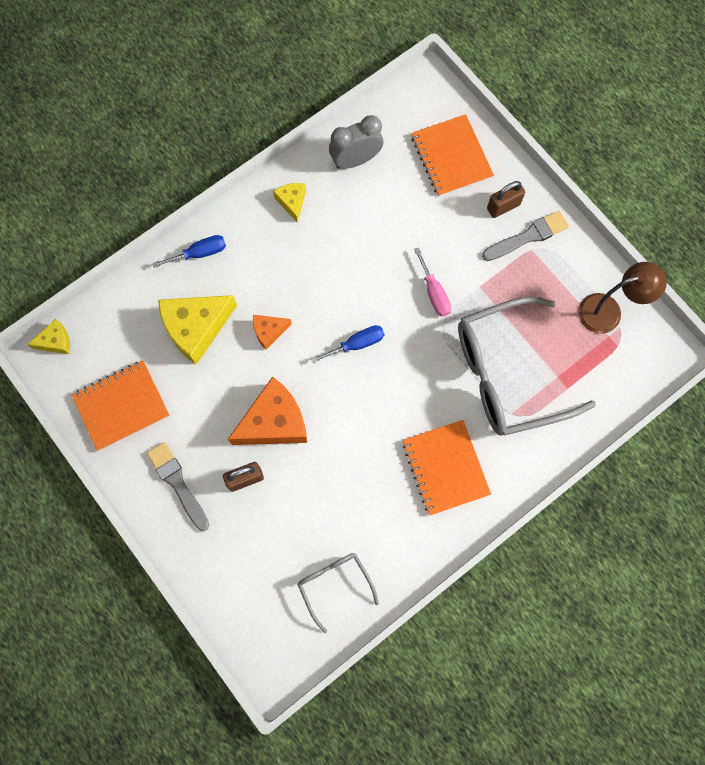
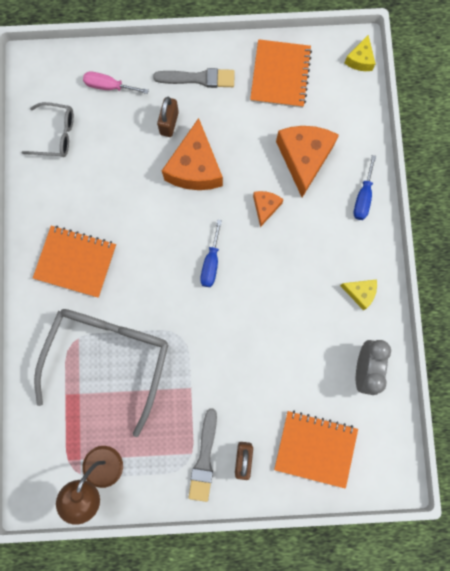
camera: 125 degrees right, 5 degrees up
yellow cheese [158,295,237,365] -> orange cheese [276,126,339,197]
pink screwdriver [414,247,451,317] -> pink screwdriver moved to [83,71,149,94]

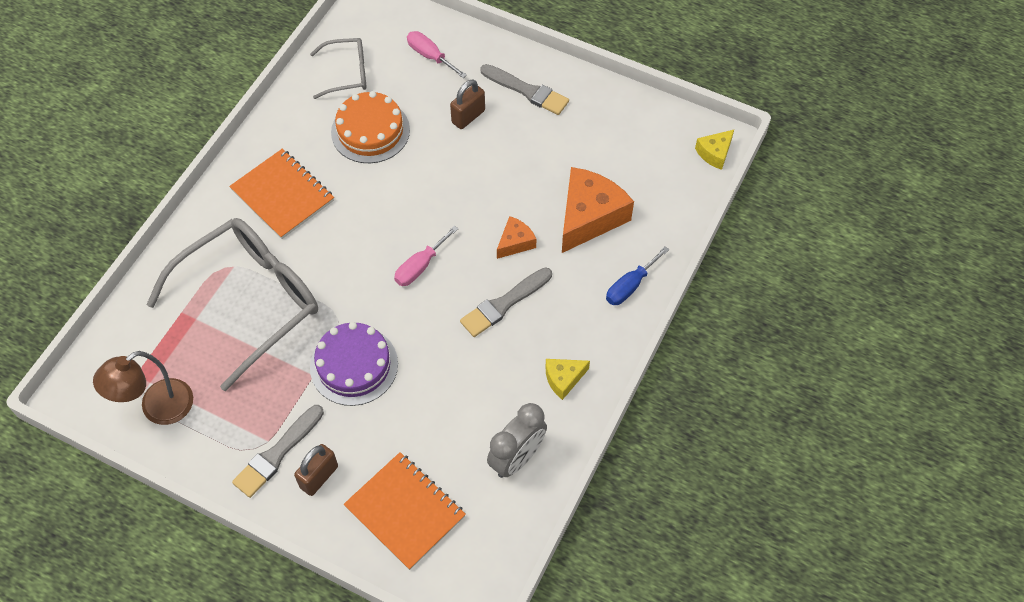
camera: 30 degrees right, 20 degrees down
grey glasses [22,102,74,157] -> grey glasses turned 45 degrees counterclockwise [310,38,366,99]
orange cheese [162,118,223,190] -> none
blue screwdriver [200,220,222,287] -> pink screwdriver [394,225,459,286]
orange notebook [250,39,312,108] -> none
yellow cheese [340,279,377,310] -> yellow cheese turned 105 degrees clockwise [545,359,590,400]
none -> purple cake [310,322,398,406]
none -> orange cake [331,91,410,163]
none -> grey brush [460,268,552,337]

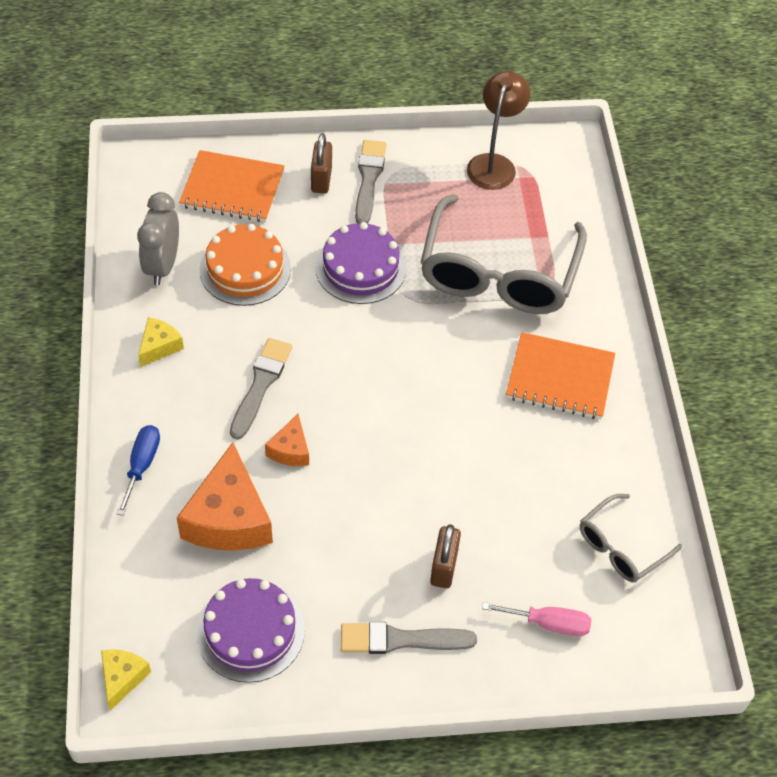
camera: 145 degrees right, 5 degrees down
orange cake [331,91,410,163] -> orange cake moved to [199,224,291,306]
pink screwdriver [394,225,459,286] -> none
none -> purple cake [196,578,305,683]

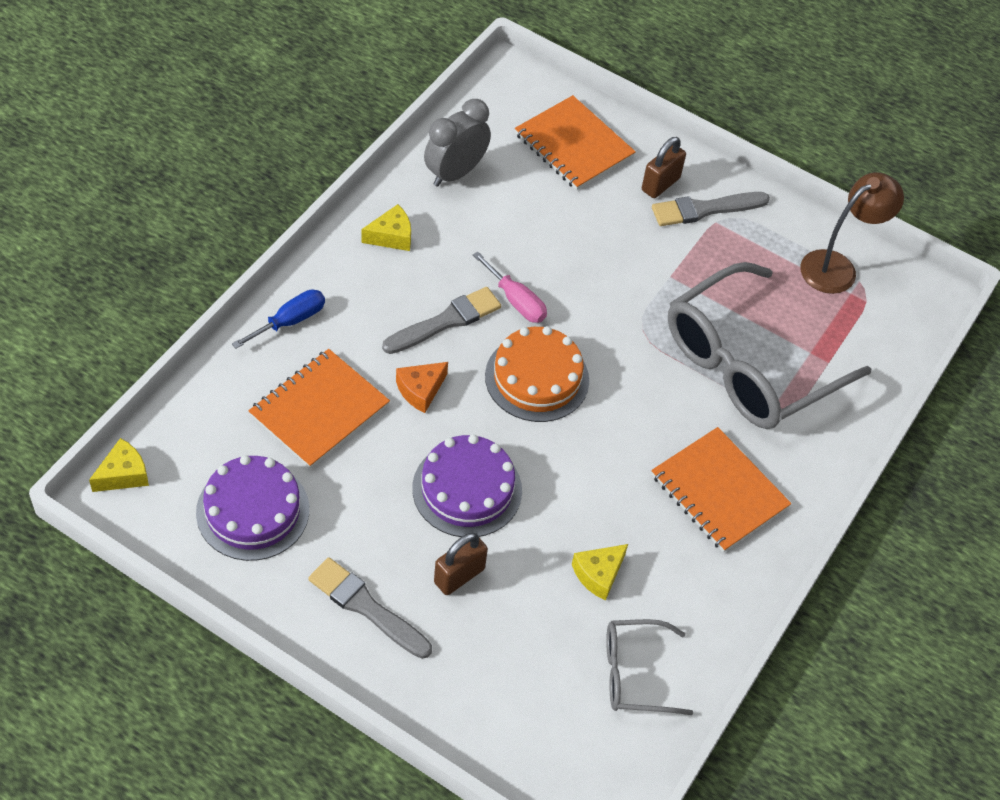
camera: 35 degrees right, 0 degrees up
orange cheese [177,442,273,551] -> orange notebook [248,349,390,468]
orange cake [199,224,291,306] -> orange cake moved to [485,326,589,422]
purple cake [316,222,406,304] -> purple cake moved to [412,434,522,537]
grey brush [355,140,386,224] -> grey brush turned 150 degrees counterclockwise [652,192,770,226]
pink screwdriver [482,602,591,636] -> pink screwdriver moved to [473,252,547,323]
none -> yellow cheese [572,544,628,601]

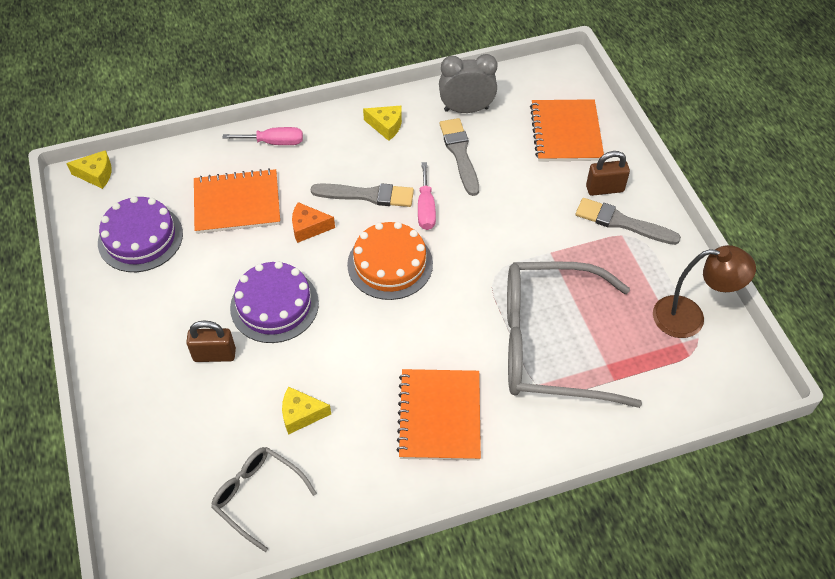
camera: 45 degrees right, 0 degrees up
blue screwdriver [232,289,325,349] -> pink screwdriver [222,127,303,145]
grey brush [308,557,432,659] -> grey brush moved to [440,118,479,196]

